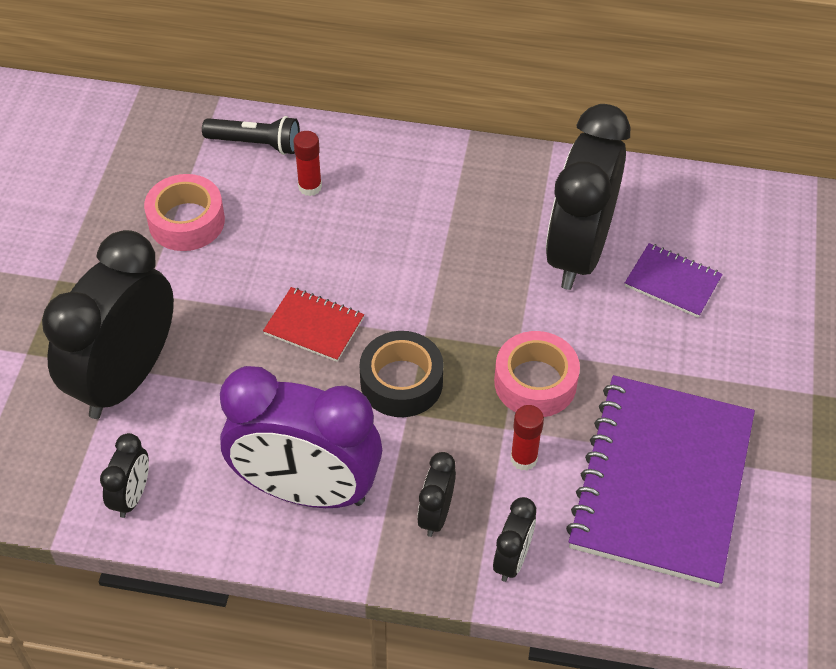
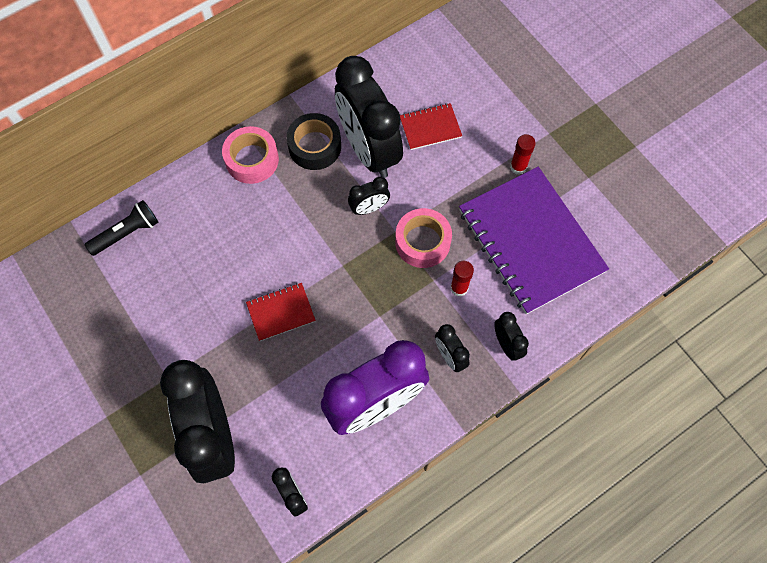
camera: 45 degrees left, 15 degrees up
pink tape [144,174,225,251] -> pink tape moved to [222,126,279,184]
red glue stick [293,131,322,196] -> red glue stick moved to [510,134,536,175]
black tape [360,331,444,417] -> black tape moved to [286,113,341,170]
purple notebook [625,243,723,318] -> red notebook [400,103,462,150]
none -> black clock [348,177,390,215]

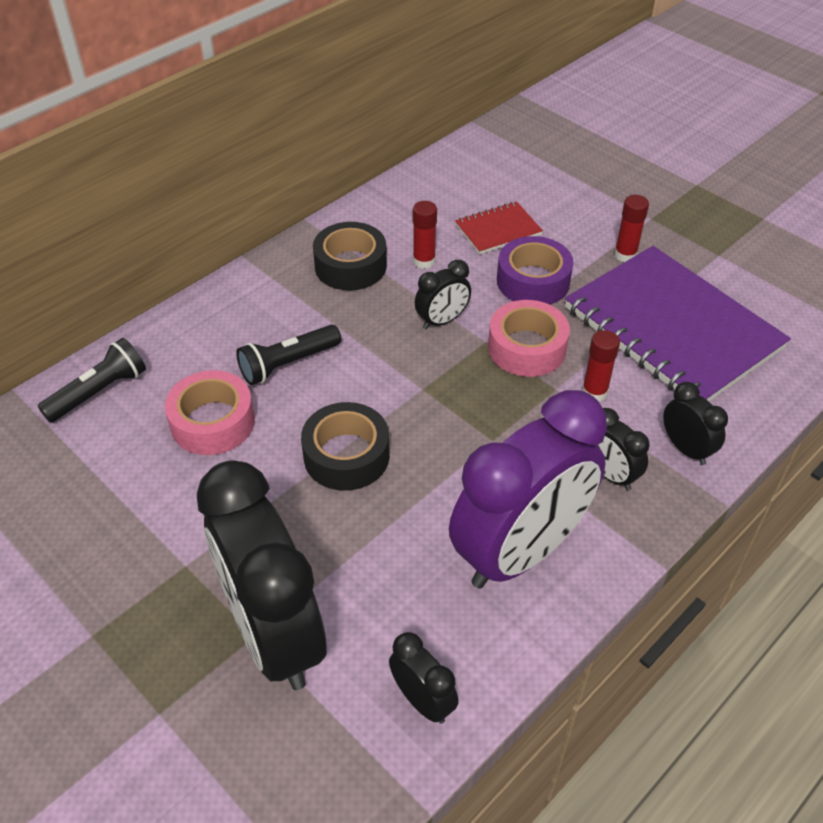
camera: 10 degrees left, 20 degrees down
pink tape [222,126,279,184] -> pink tape moved to [165,370,255,455]
red notebook [246,283,316,341] -> black tape [301,402,390,491]
black clock [335,56,403,178] -> red glue stick [413,201,437,269]
none -> black flashlight [236,325,341,385]
none -> purple tape [497,236,574,305]

